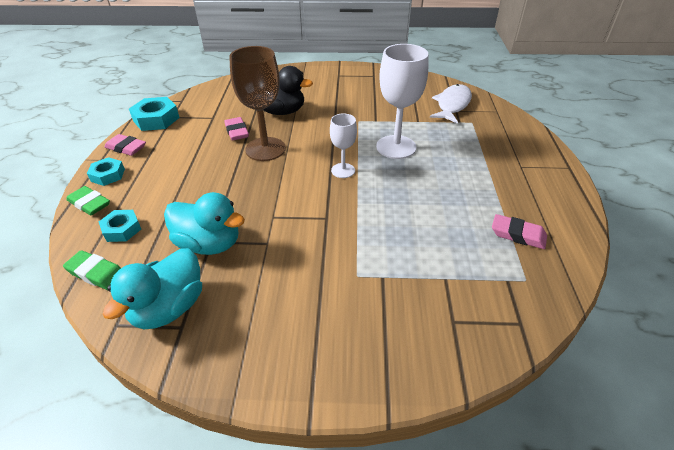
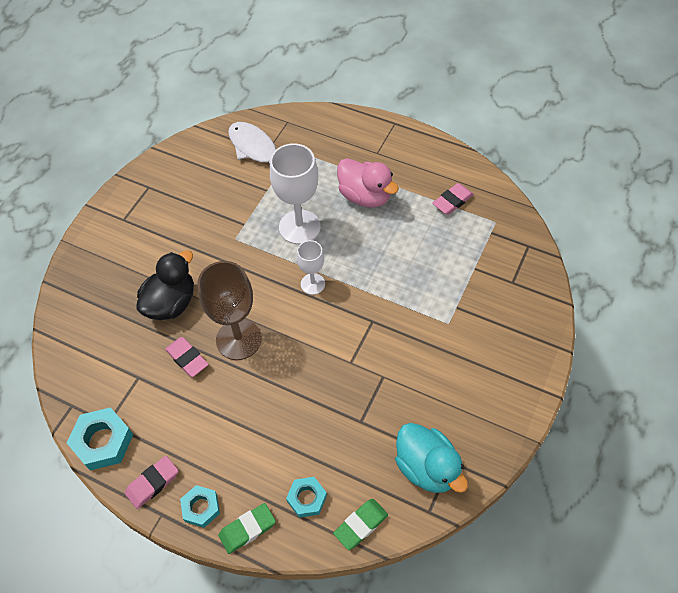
camera: 65 degrees left, 15 degrees up
turquoise duck [164,192,245,255] -> none
pink eraser [224,117,249,141] -> pink eraser turned 45 degrees clockwise [165,337,208,377]
none -> pink duck [337,158,399,208]

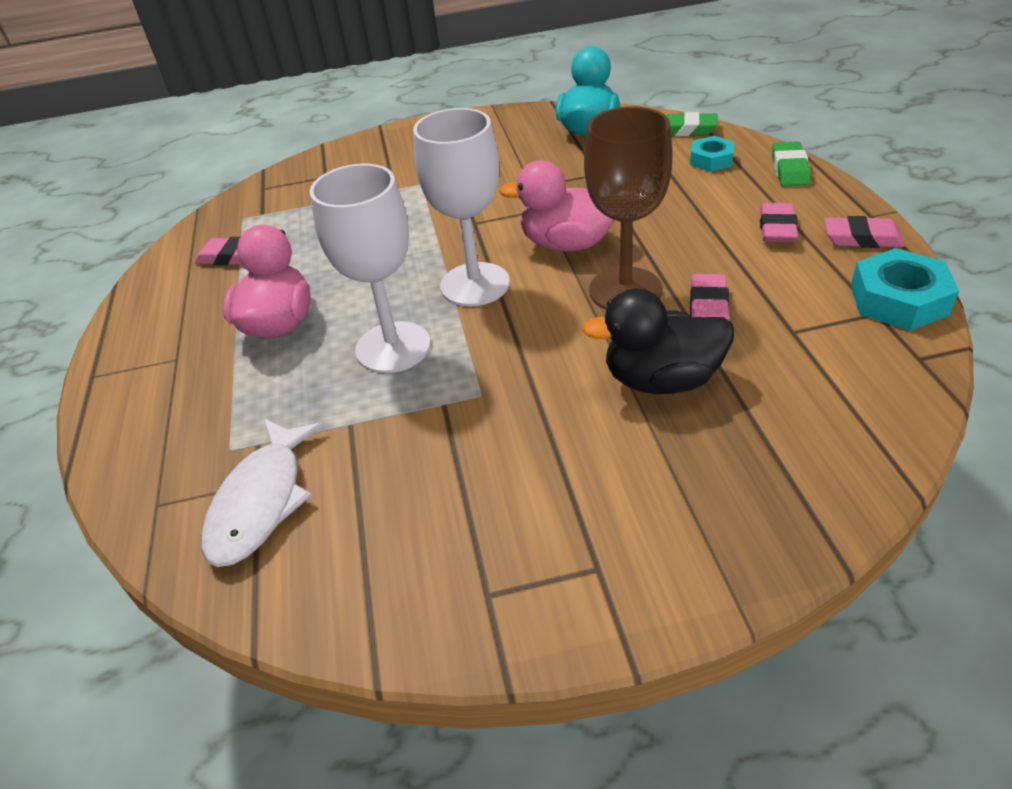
camera: 125 degrees left, 15 degrees down
turquoise nut [180,485,220,528] -> none
green eraser [218,503,276,554] -> green eraser turned 75 degrees clockwise [772,142,811,186]
white goblet [297,240,325,295] -> white goblet [413,108,510,306], size x1.77
none -> pink duck [499,160,615,251]
none -> pink eraser [760,203,798,242]

